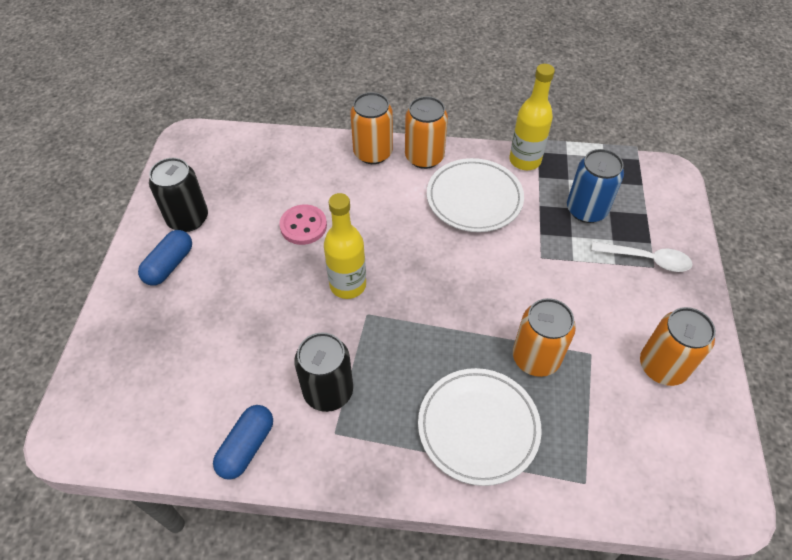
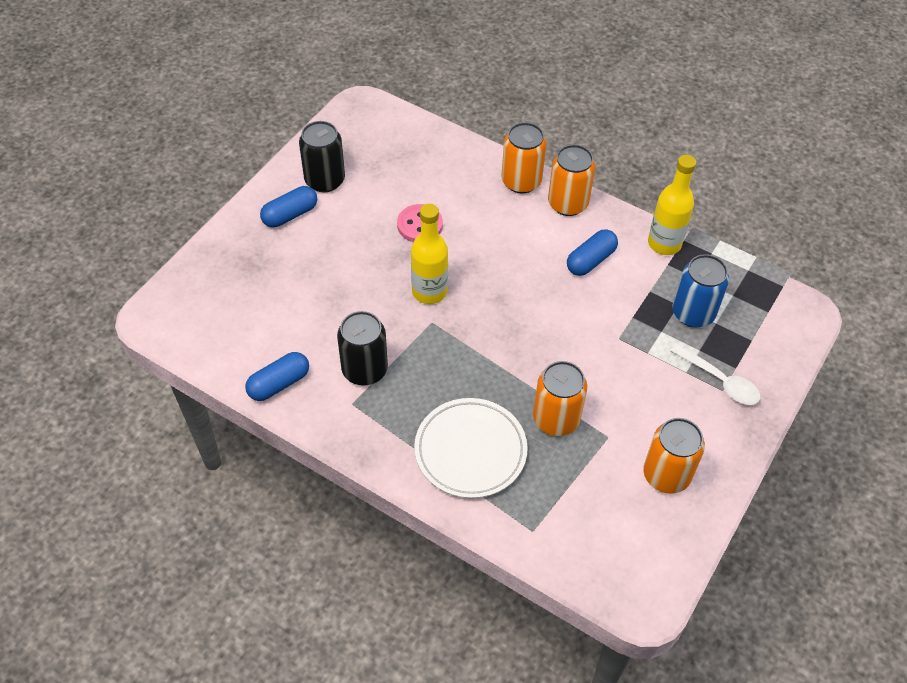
camera: 25 degrees right, 0 degrees up
white plate [427,158,524,232] -> blue capsule [567,229,618,276]

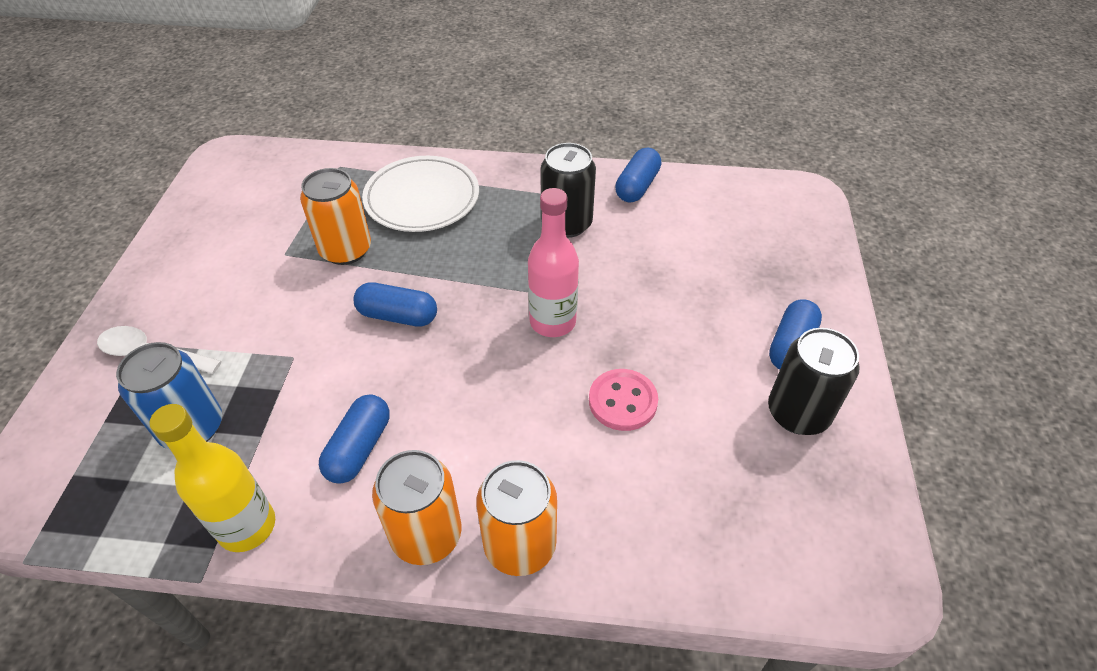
camera: 155 degrees right, 5 degrees down
yellow bottle [411,204,448,304] -> pink bottle [528,188,579,337]
orange can [643,418,705,494] -> none
none -> blue capsule [354,283,437,327]

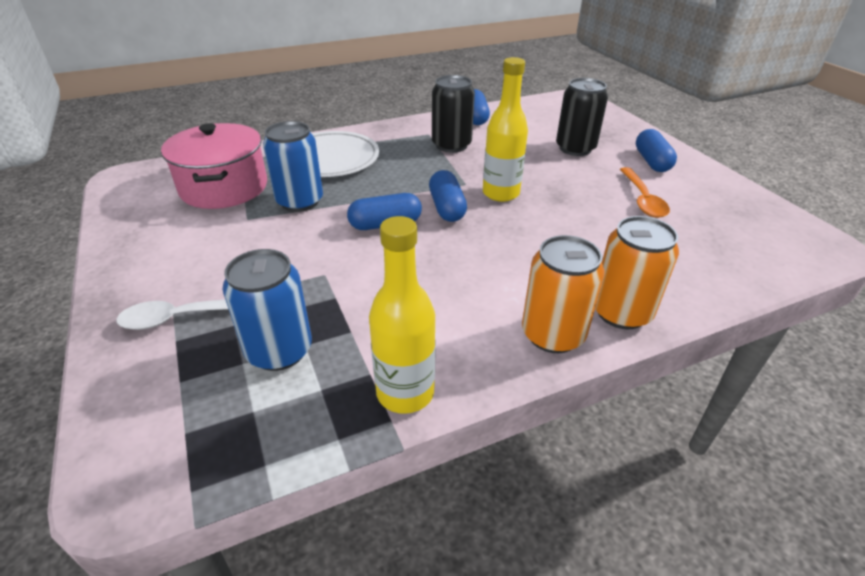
camera: 30 degrees left, 10 degrees down
orange can [300,168,371,265] -> blue can [263,121,323,212]
blue capsule [319,395,390,484] -> blue capsule moved to [429,170,467,222]
pink bottle [528,188,579,337] -> yellow bottle [483,57,528,202]
pink button [589,369,658,431] -> none
black can [768,328,860,435] -> black can moved to [556,78,608,156]
none -> pink pot [161,123,267,209]
none -> orange spoon [620,167,670,218]

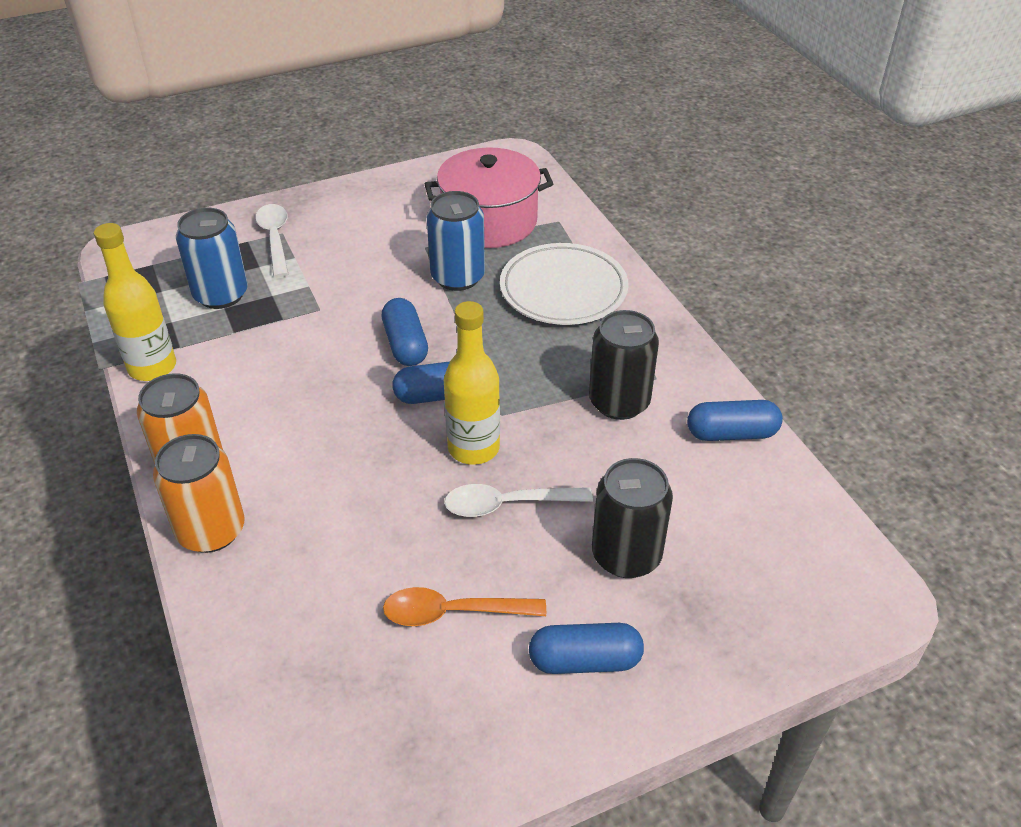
camera: 90 degrees right, 5 degrees up
none -> white spoon [444,484,593,517]

